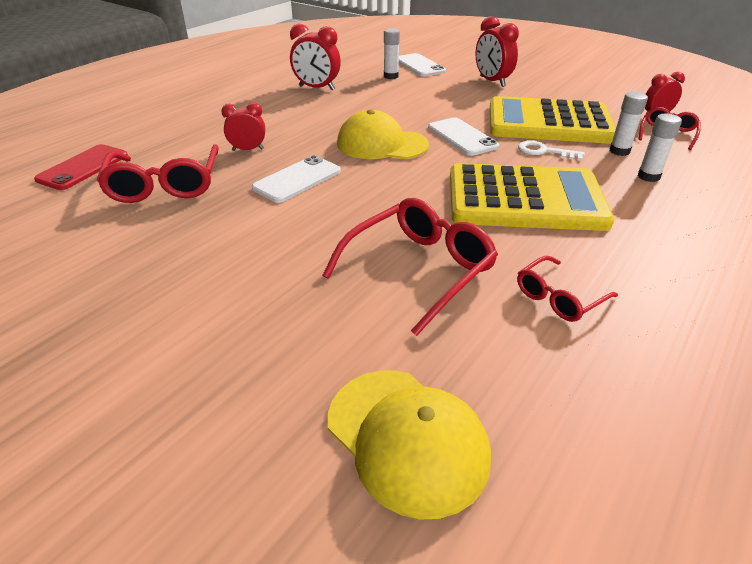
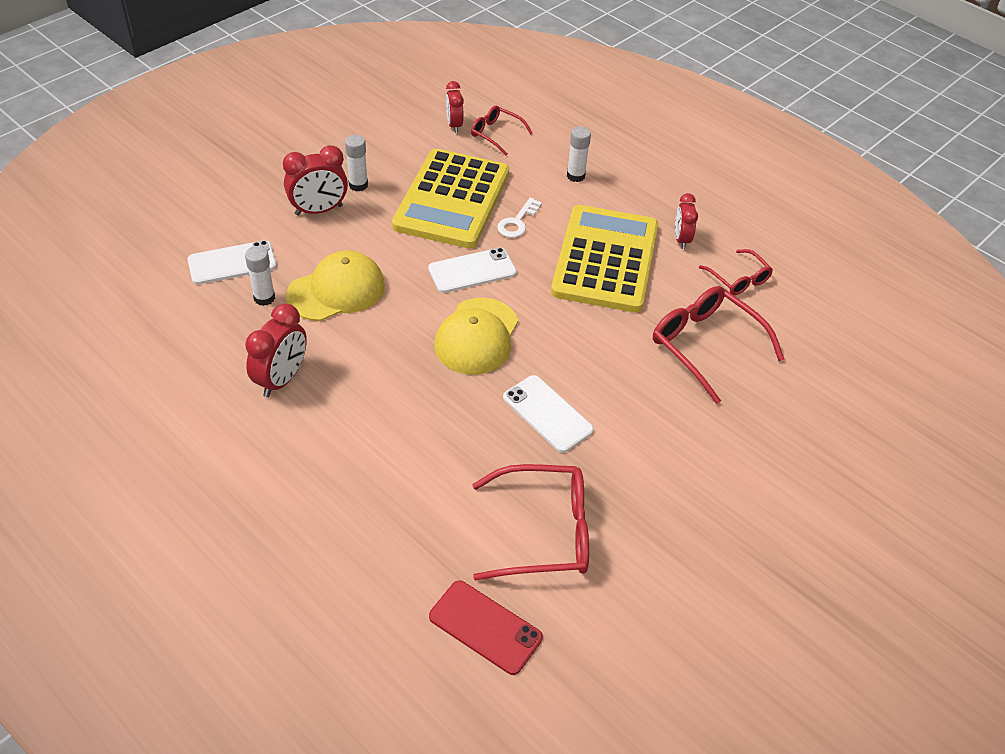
camera: 85 degrees left, 10 degrees up
red clock [221,102,265,151] -> red clock moved to [675,193,698,249]
yellow cap [328,370,491,520] -> yellow cap moved to [286,250,385,321]
white glue stick [609,92,648,156] -> white glue stick moved to [345,135,368,191]

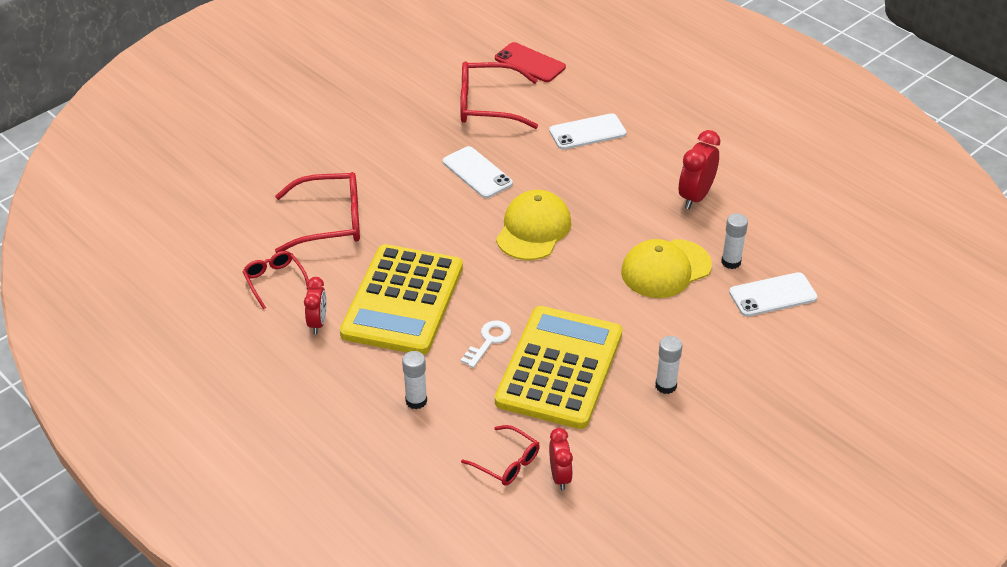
camera: 175 degrees left, 5 degrees down
red clock [283,145,348,216] -> none
white phone [428,248,517,293] -> white phone moved to [549,113,626,150]
red glasses [653,286,784,404] -> red glasses turned 60 degrees counterclockwise [275,172,360,253]

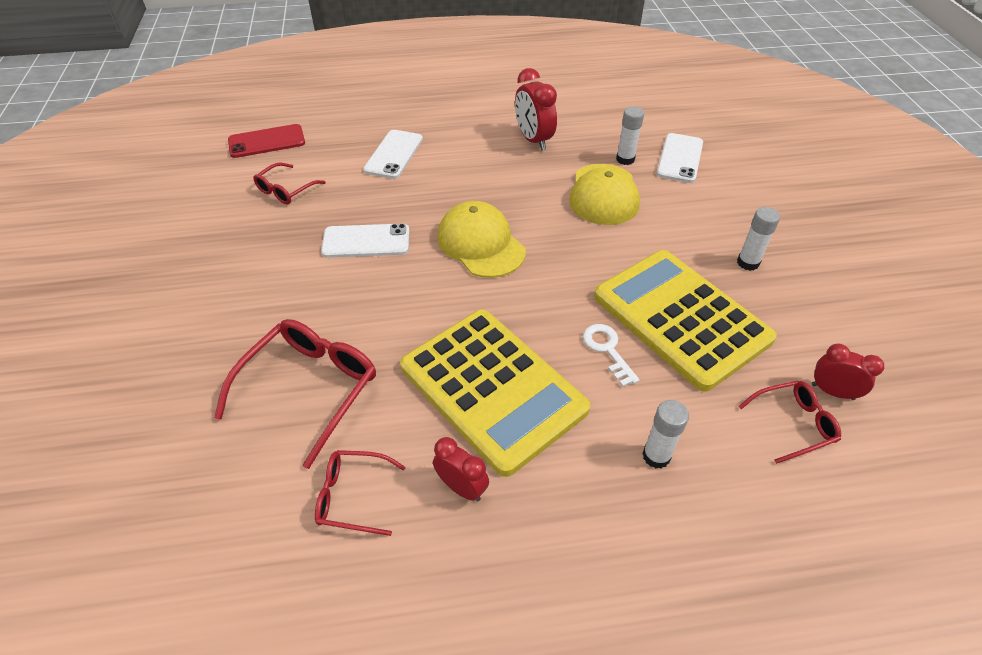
camera: 55 degrees left, 5 degrees up
red glasses [460,61,538,129] -> red glasses [253,162,326,204], size x0.57

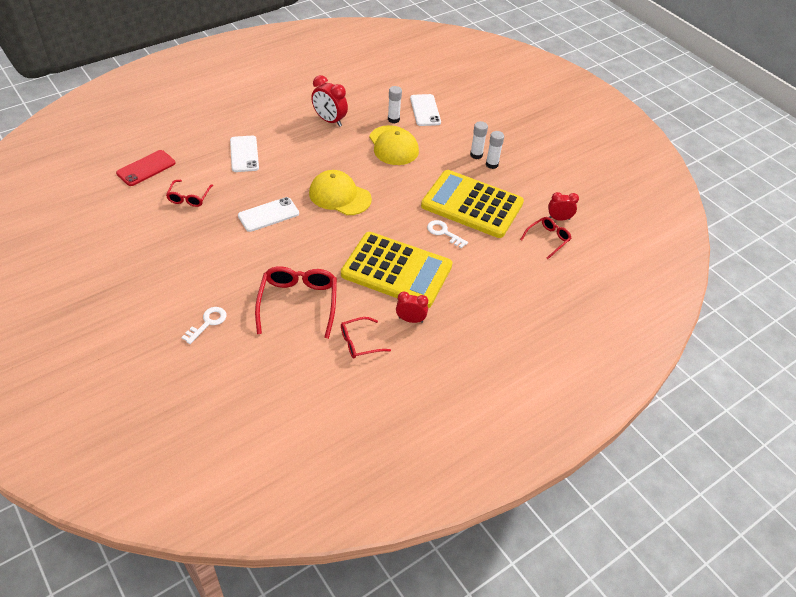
camera: 30 degrees left, 0 degrees up
white glue stick [642,400,689,469] -> white glue stick moved to [470,121,488,159]
none -> white key [181,307,227,344]

